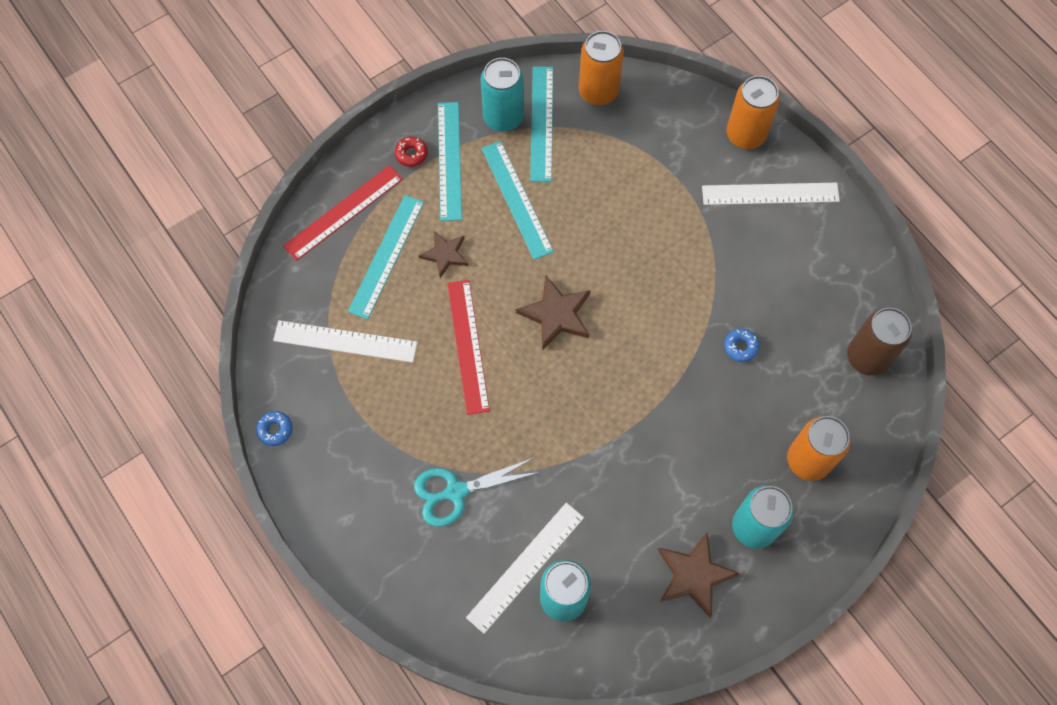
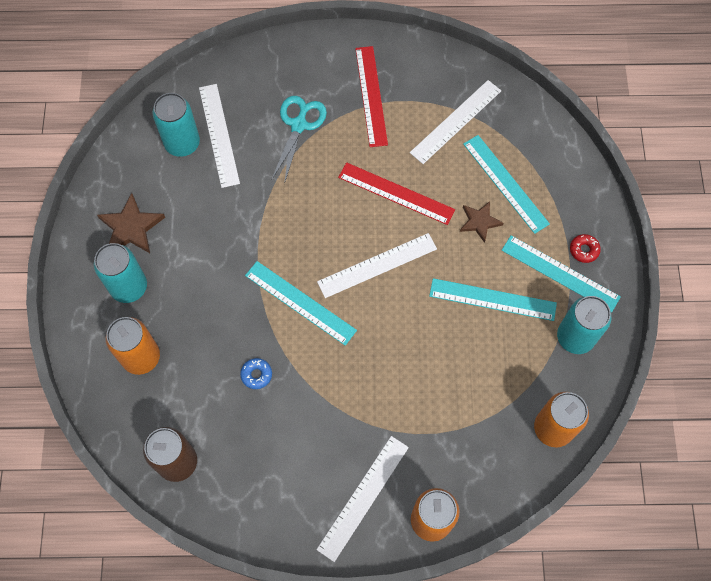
camera: 125 degrees right, 0 degrees up
blue donut [256,411,293,446] -> none
red ruler [283,165,403,261] -> red ruler moved to [355,46,388,147]
brown star [516,276,590,350] -> white ruler [317,233,437,298]
turquoise ruler [530,66,553,182] -> turquoise ruler moved to [245,261,357,346]

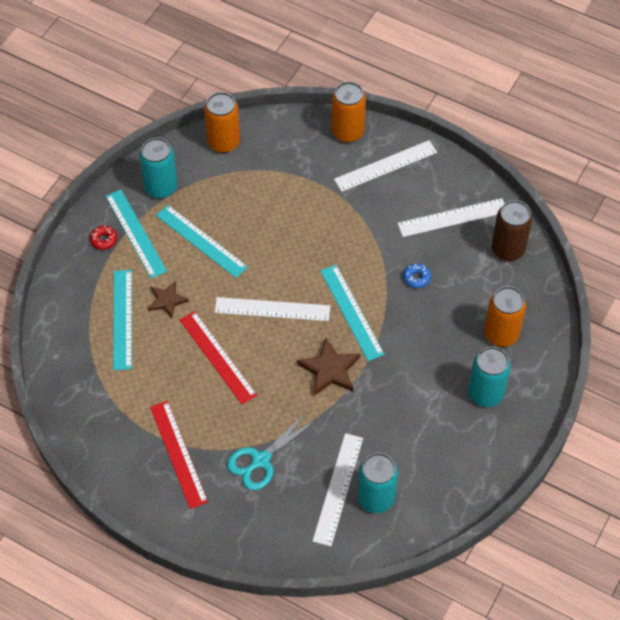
camera: 150 degrees left, 10 degrees down
brown star [97,193,165,253] -> brown star moved to [297,338,361,396]
red ruler [355,46,388,147] -> red ruler turned 45 degrees counterclockwise [150,401,208,509]
white ruler [410,80,501,164] -> white ruler moved to [397,198,504,237]

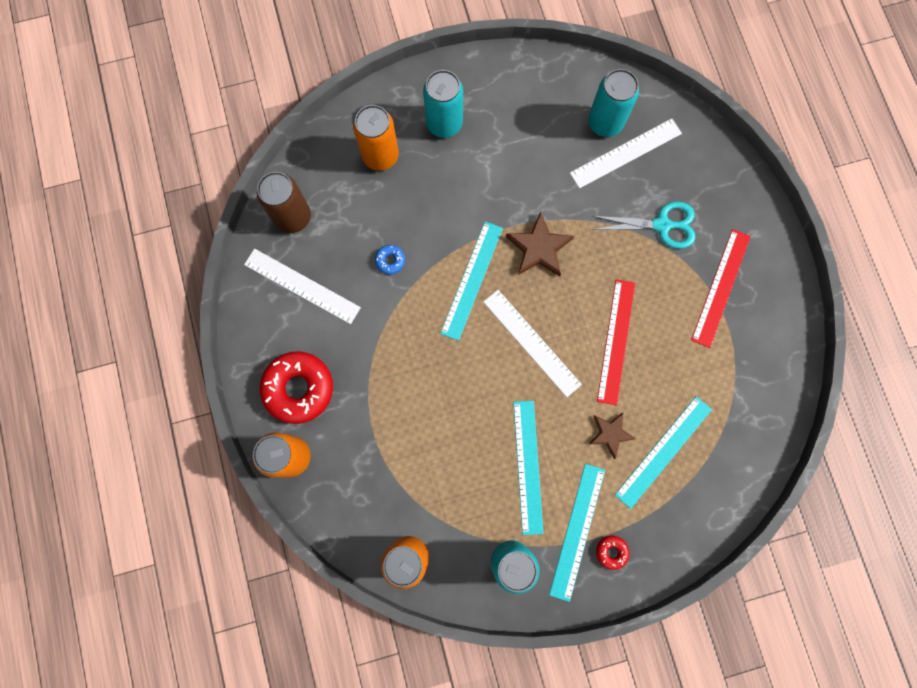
camera: 135 degrees left, 20 degrees up
white ruler [334,140,437,192] -> red donut [260,351,333,424]

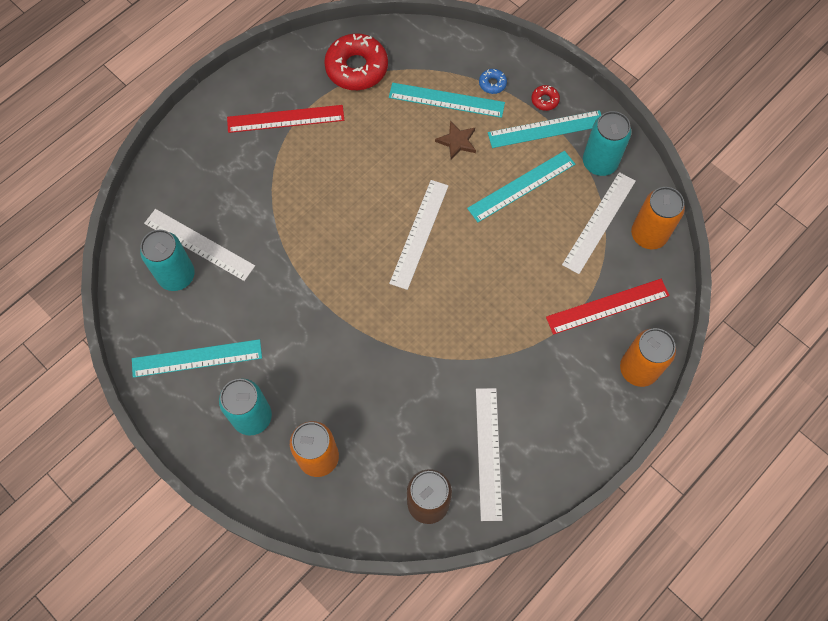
camera: 120 degrees left, 10 degrees down
red donut [260,351,333,424] -> red donut moved to [324,33,388,90]
blue donut [375,245,405,275] -> blue donut moved to [479,69,507,94]
turquoise ruler [440,222,503,341] -> turquoise ruler moved to [132,339,262,378]
brown star [506,212,574,277] -> none
turquoise scissors [592,201,696,249] -> none
red ruler [597,279,635,406] -> red ruler moved to [546,279,670,335]
none -> white ruler [562,172,636,274]

